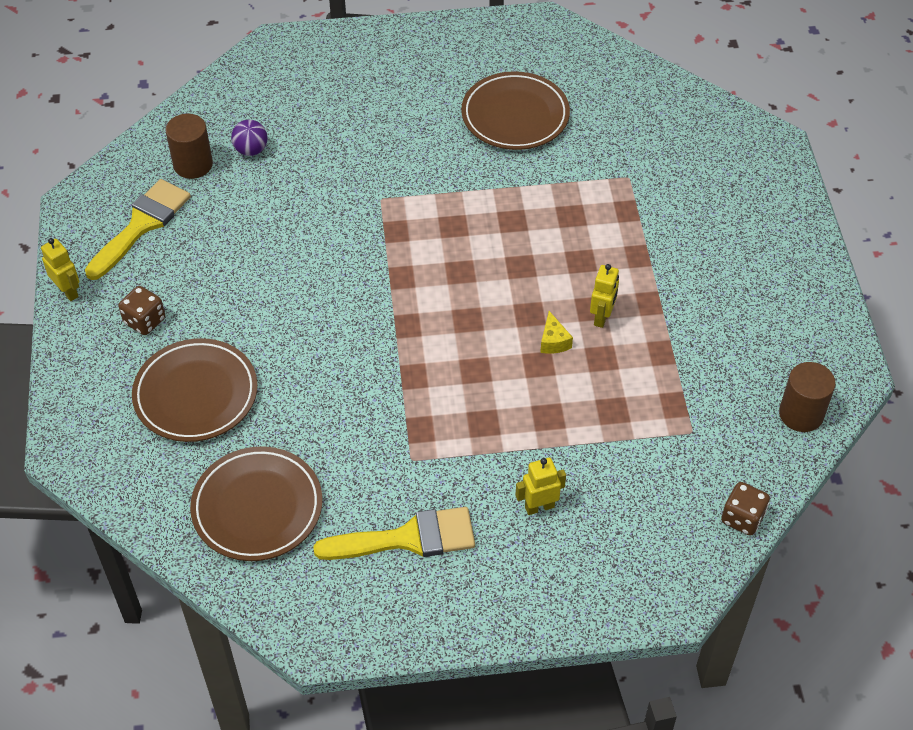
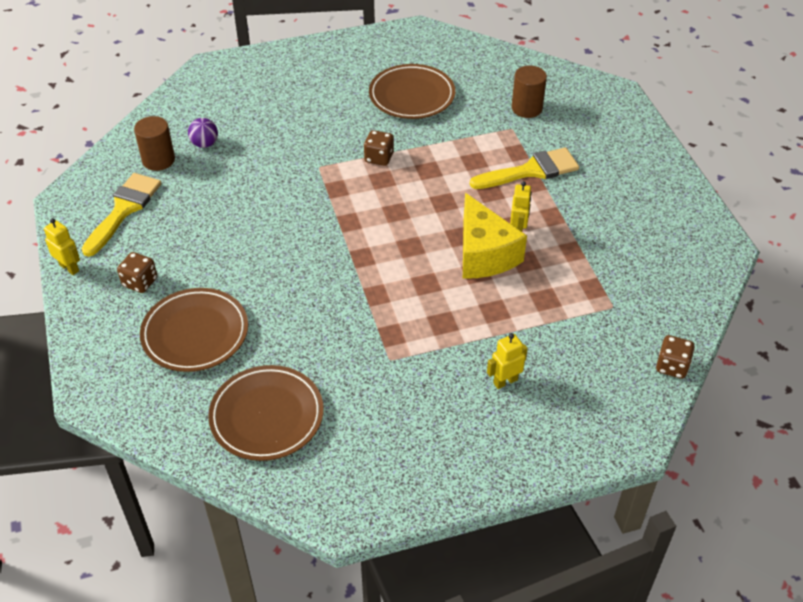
camera: 10 degrees left, 5 degrees down
yellow brush [313,507,475,560] -> yellow brush moved to [470,147,579,189]
yellow cheese [540,311,573,354] -> yellow cheese [463,193,527,279], size x2.49
brown cylinder [779,362,836,432] -> brown cylinder moved to [512,66,547,118]
none -> brown dice [364,130,394,166]

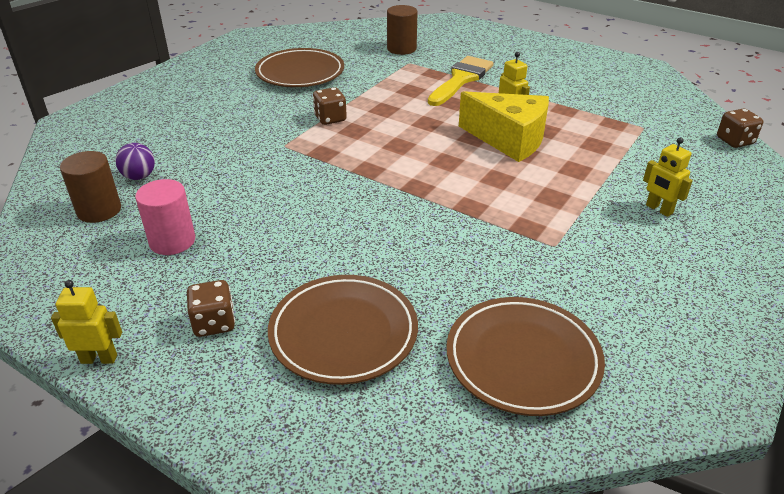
camera: 40 degrees left, 10 degrees down
yellow brush [82,173,161,257] -> none
yellow robot [487,333,528,389] -> yellow robot turned 60 degrees counterclockwise [643,137,693,217]
none -> pink cylinder [135,179,195,255]

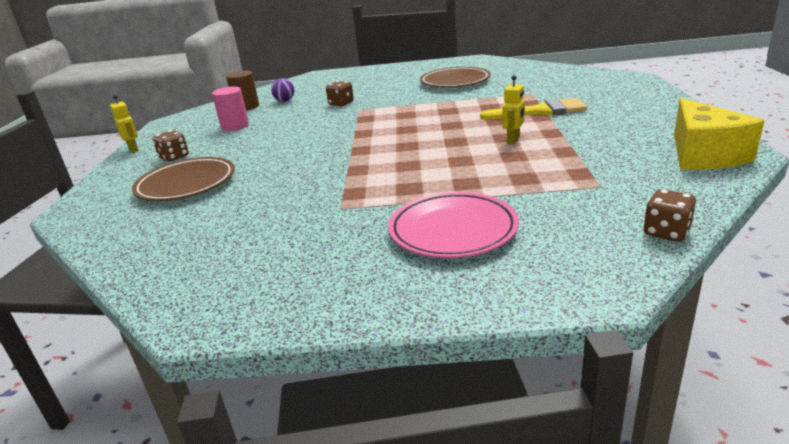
camera: 60 degrees right, 10 degrees down
brown dice [313,87,347,125] -> brown dice moved to [326,81,354,106]
brown cylinder [387,5,417,55] -> none
brown plate [447,297,605,416] -> none
yellow cheese [459,91,549,162] -> yellow cheese moved to [674,98,764,170]
yellow robot [643,137,693,217] -> pink plate [388,192,519,258]

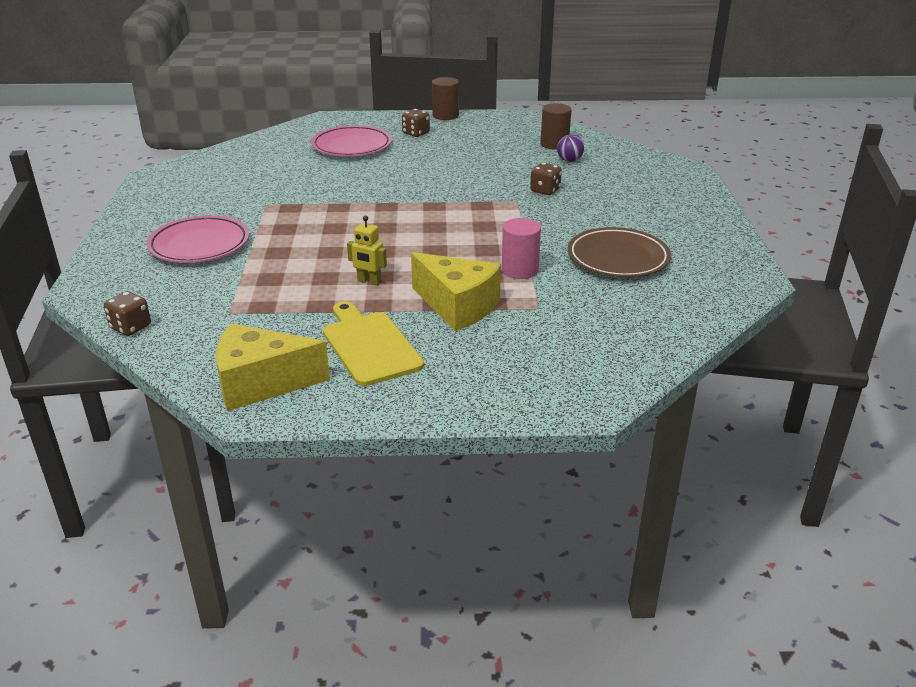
camera: 85 degrees right, 5 degrees up
yellow robot [110,95,139,153] -> brown cylinder [432,77,459,120]
brown plate [132,157,235,201] -> pink plate [311,125,392,157]
pink cylinder [212,87,249,131] -> pink cylinder moved to [502,218,541,279]
yellow brush [480,98,587,120] -> yellow cheese [411,252,501,331]
none -> yellow cutting board [323,301,424,386]

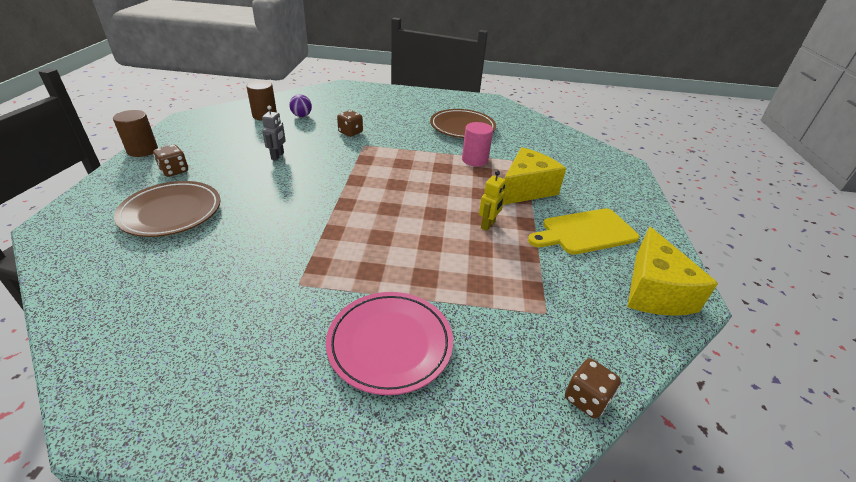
camera: 85 degrees left, 5 degrees up
pink plate [311,125,392,157] -> brown plate [114,181,220,237]
none -> grey robot [262,105,286,160]

